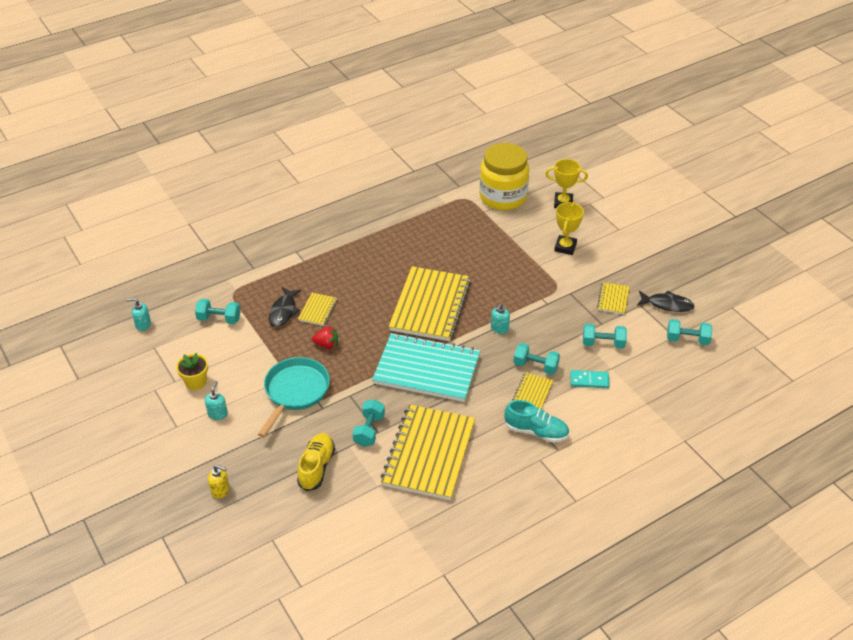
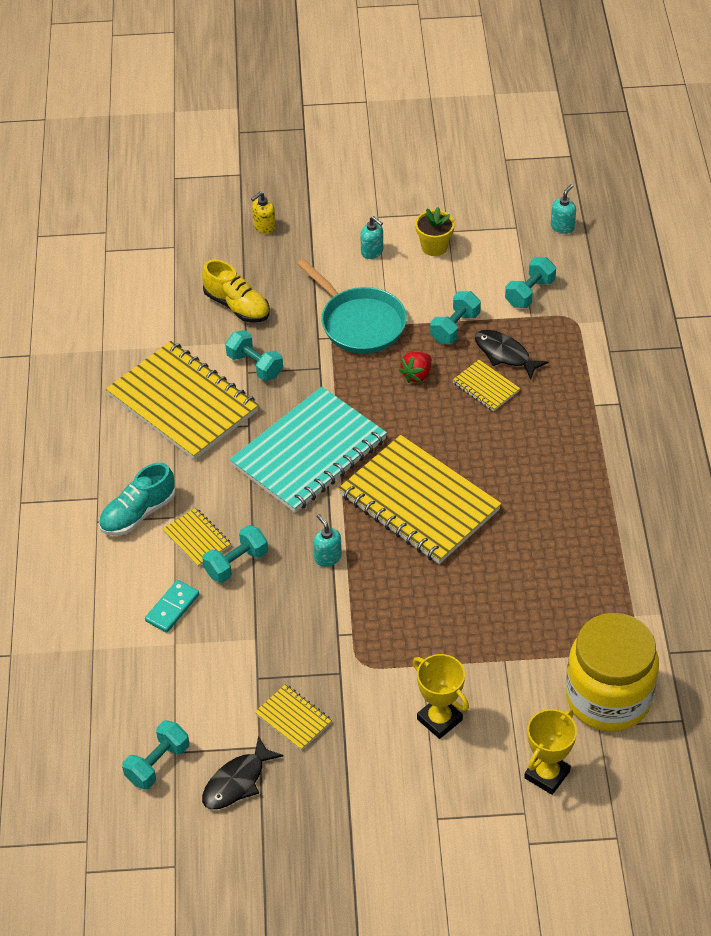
camera: 120 degrees right, 5 degrees up
turquoise dumbbell [583,324,627,348] -> turquoise dumbbell moved to [430,291,481,344]

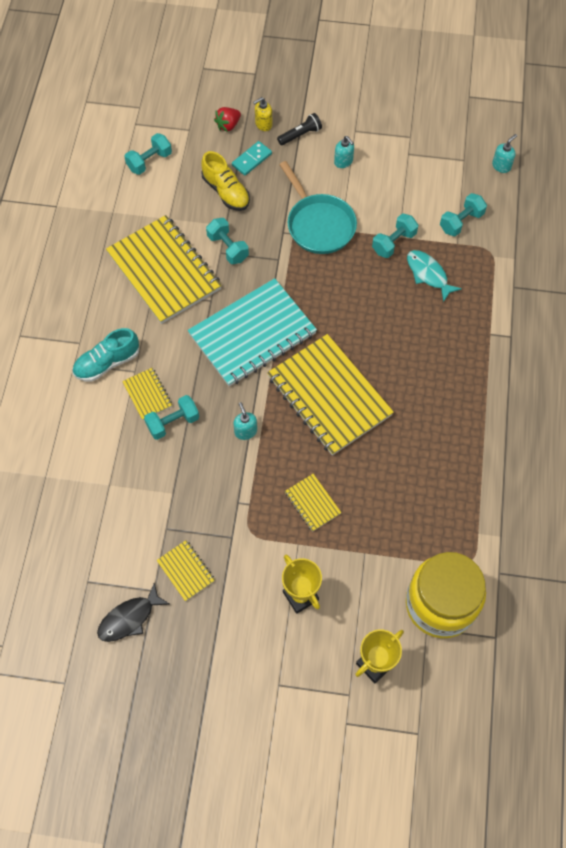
camera: 10 degrees right, 15 degrees up
turquoise dumbbell [122,720,189,790] -> turquoise dumbbell moved to [124,133,172,175]
turquoise domino [145,580,199,633] -> turquoise domino moved to [232,141,272,176]
red strawberry [399,352,432,383] -> red strawberry moved to [214,107,241,132]
yellow flower pot [415,207,455,256] -> none
yellow notebook [453,360,520,412] -> yellow notebook moved to [285,474,342,532]
black fish [475,330,549,380] -> turquoise fish [407,250,462,302]
none -> black flashlight [277,113,322,145]

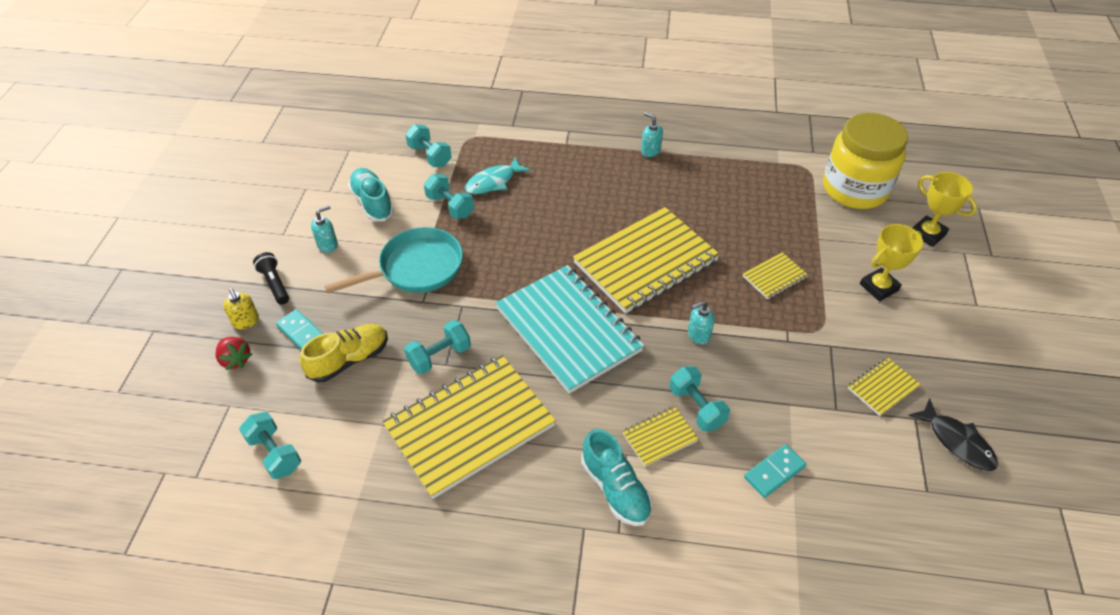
camera: 90 degrees left, 15 degrees down
turquoise soap dispenser [492,134,517,173] -> turquoise soap dispenser moved to [641,112,663,157]
none -> turquoise shoe [348,168,394,221]
none -> turquoise domino [744,444,806,498]

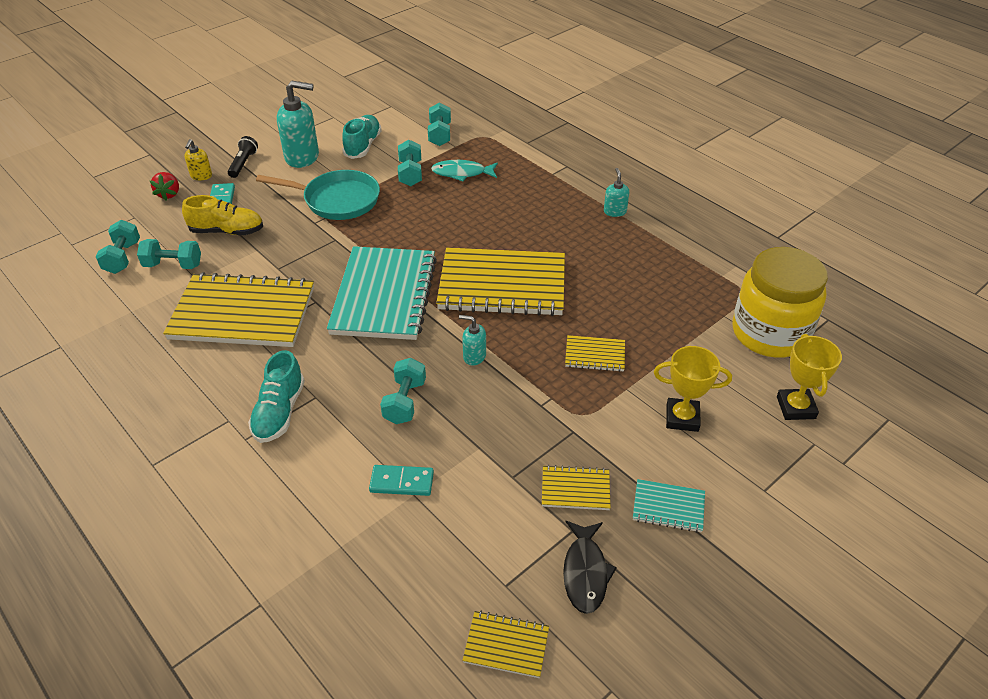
camera: 40 degrees right, 5 degrees down
turquoise soap dispenser [311,205,338,253] -> turquoise soap dispenser [277,81,319,168], size x1.97
turquoise dumbbell [404,320,471,374] -> turquoise dumbbell moved to [137,239,201,269]
yellow notebook [622,406,699,467] -> yellow notebook moved to [462,611,549,678]
none -> turquoise notebook [633,479,705,533]

